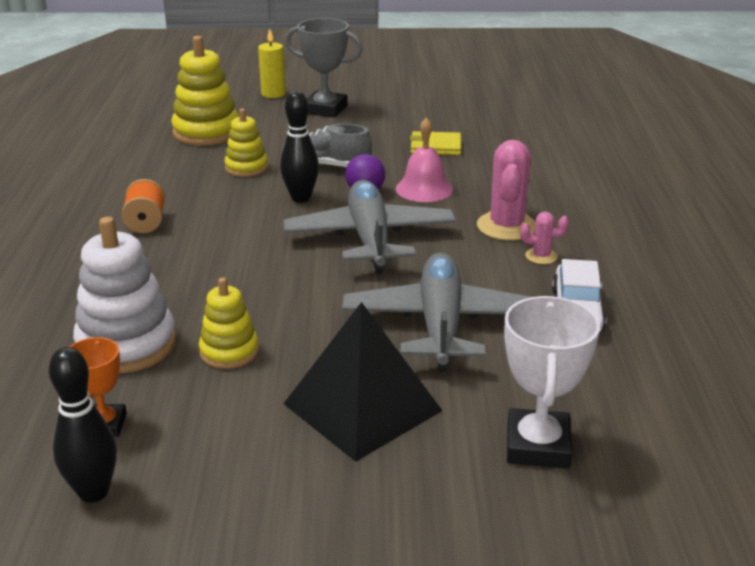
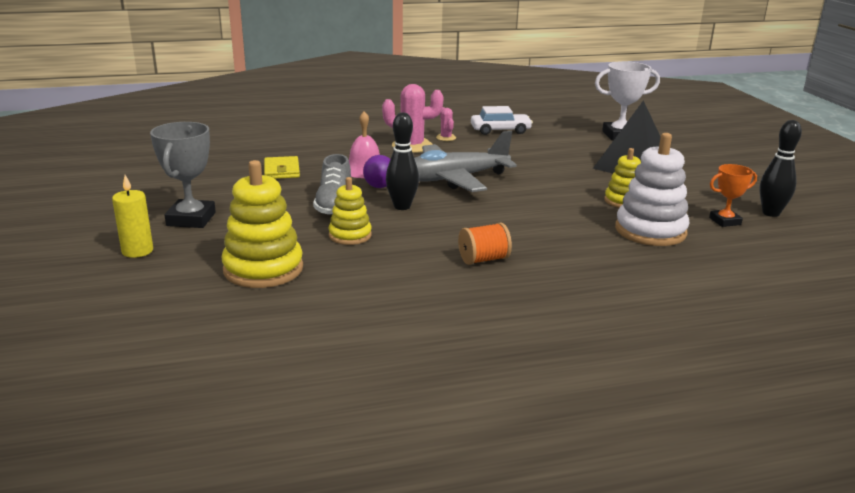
camera: 105 degrees left, 5 degrees down
grey plane [342,253,530,372] -> none

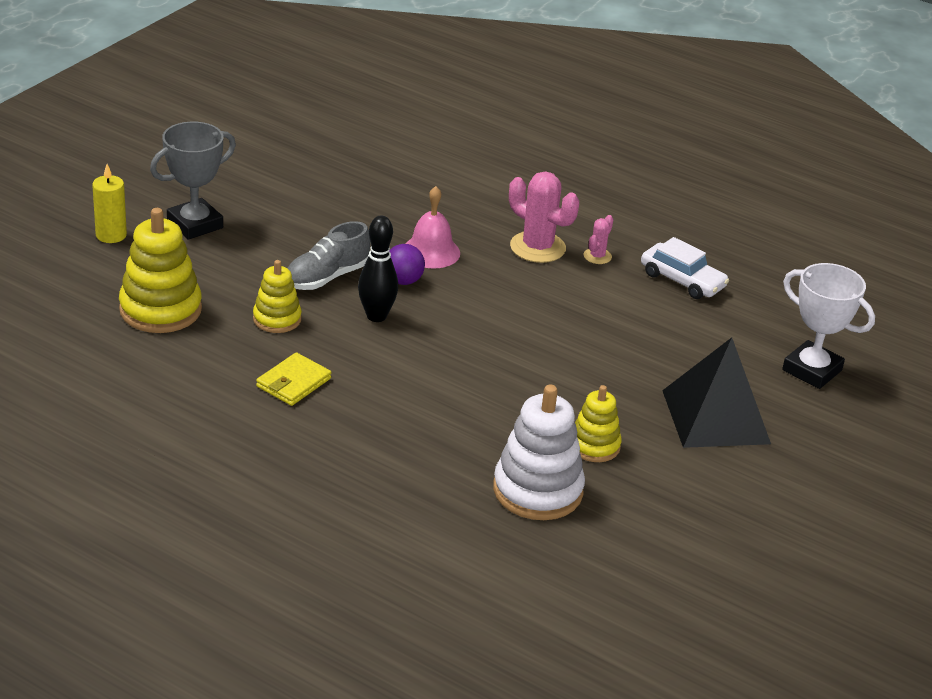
camera: 45 degrees right, 10 degrees up
yellow wallet [264,156,300,179] -> yellow wallet moved to [256,352,331,406]
grey plane [414,131,517,192] -> none
orange spool [458,222,512,265] -> none
orange trophy [709,164,757,227] -> none
black bowling pin [759,120,802,217] -> none

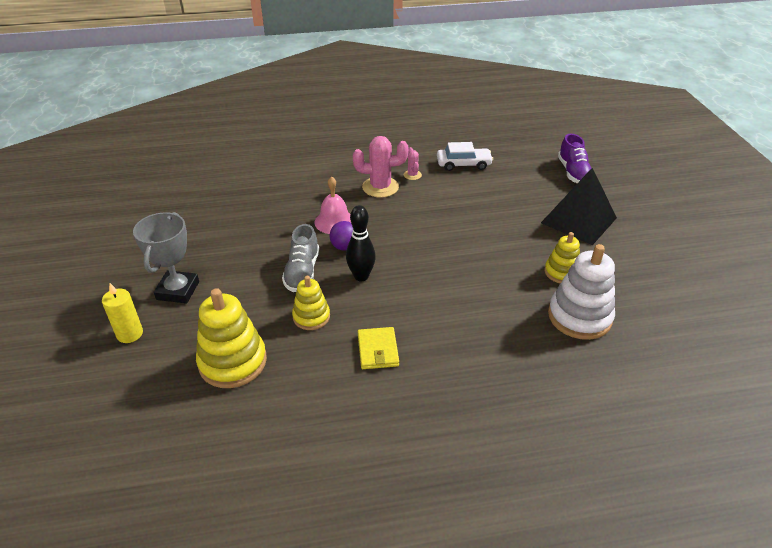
camera: 40 degrees left, 5 degrees up
white trophy [782,263,875,389] -> purple shoe [558,134,591,183]

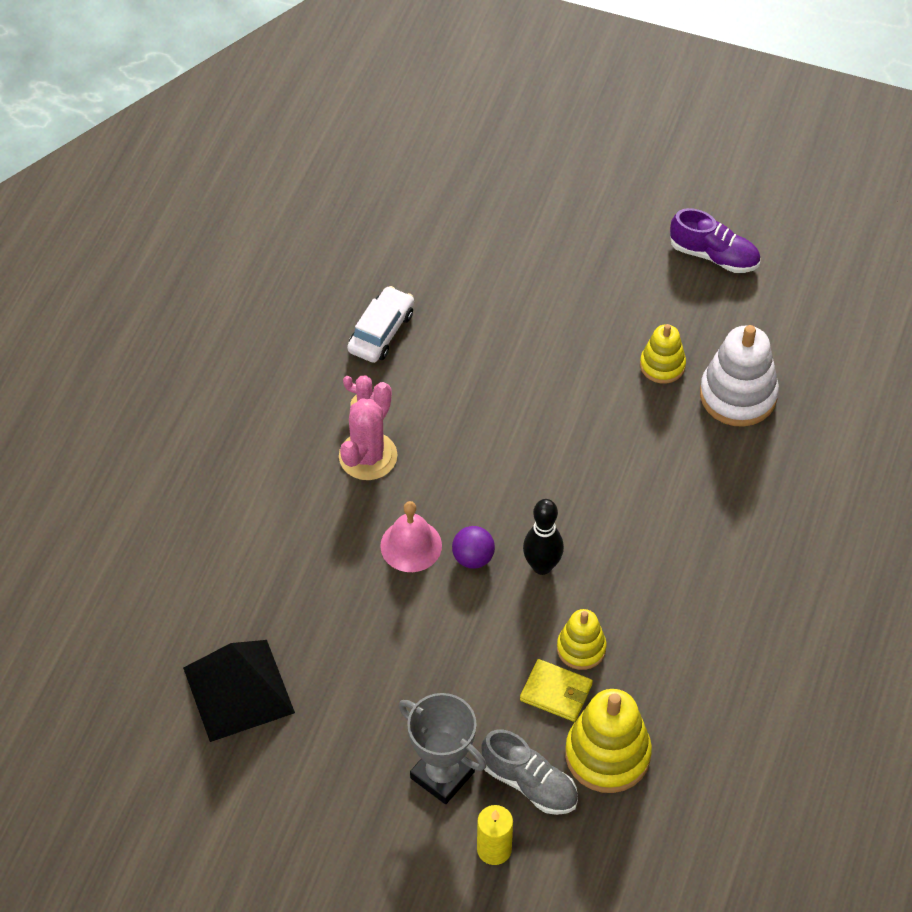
camera: 60 degrees left, 15 degrees up
grey shoe [282,224,319,292] -> grey shoe moved to [481,730,578,815]
yellow wallet [358,327,399,369] -> yellow wallet moved to [520,659,593,722]
black pyramid [541,168,617,245] -> black pyramid moved to [183,640,295,742]
purple shoe [558,134,591,183] -> purple shoe moved to [670,208,760,273]

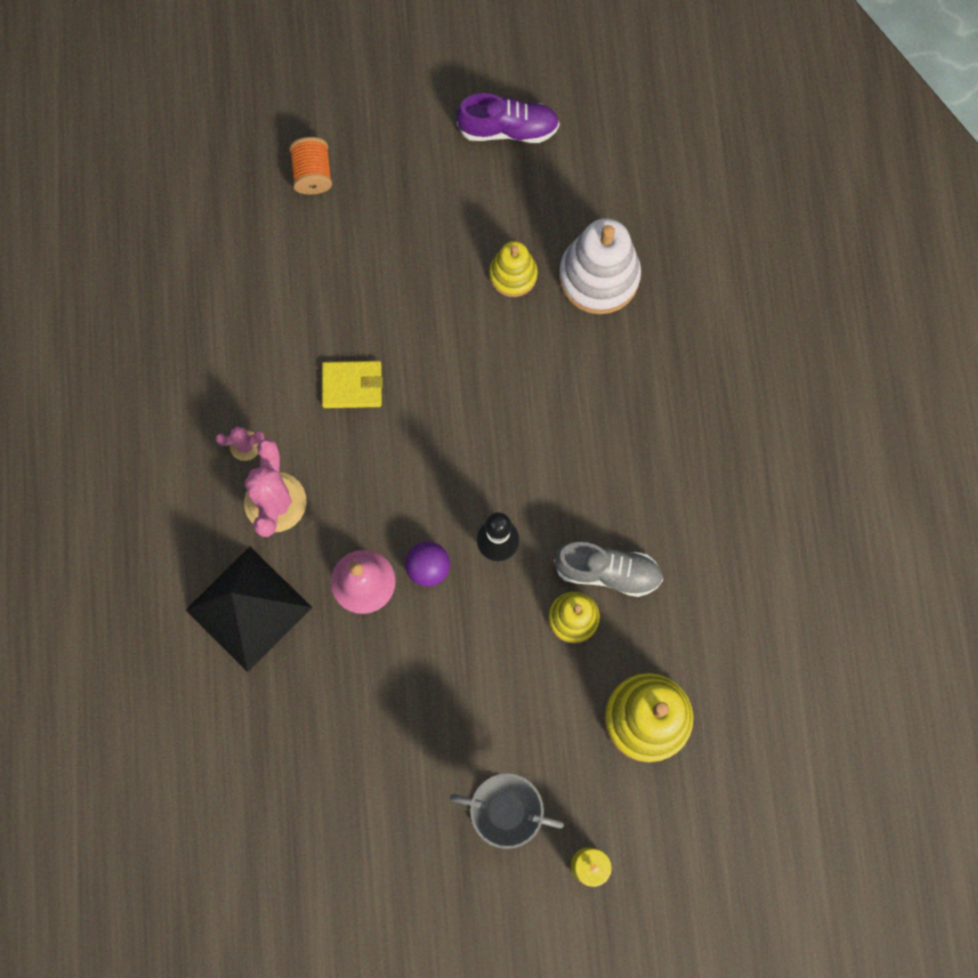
camera: 25 degrees left, 20 degrees up
black pyramid [183,640,295,742] -> black pyramid moved to [186,547,312,672]
white car [347,286,414,363] -> none
grey shoe [481,730,578,815] -> grey shoe moved to [554,542,663,597]
yellow wallet [520,659,593,722] -> yellow wallet moved to [322,361,383,408]
none -> orange spool [289,137,332,195]

